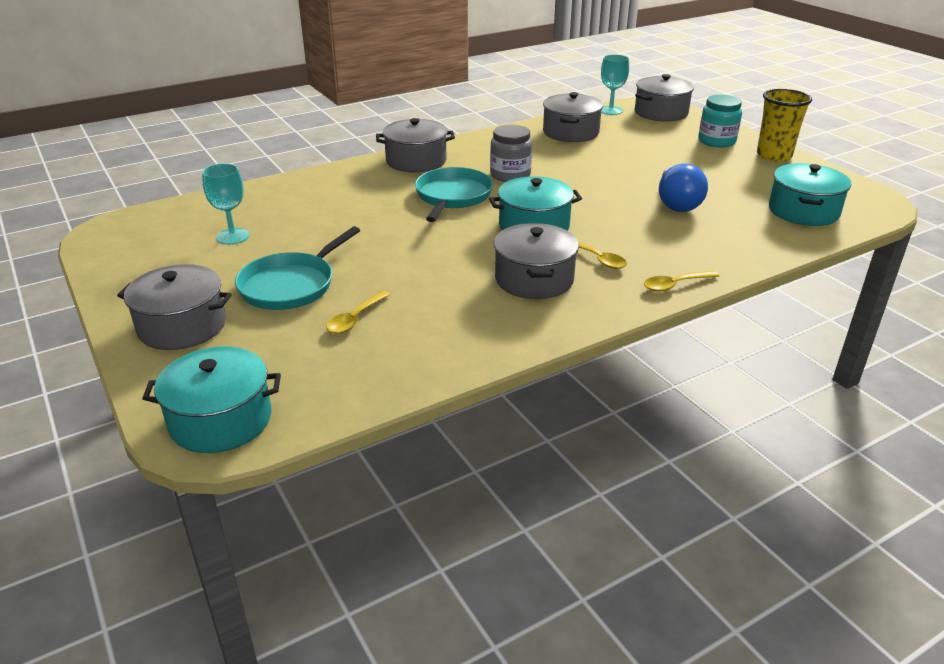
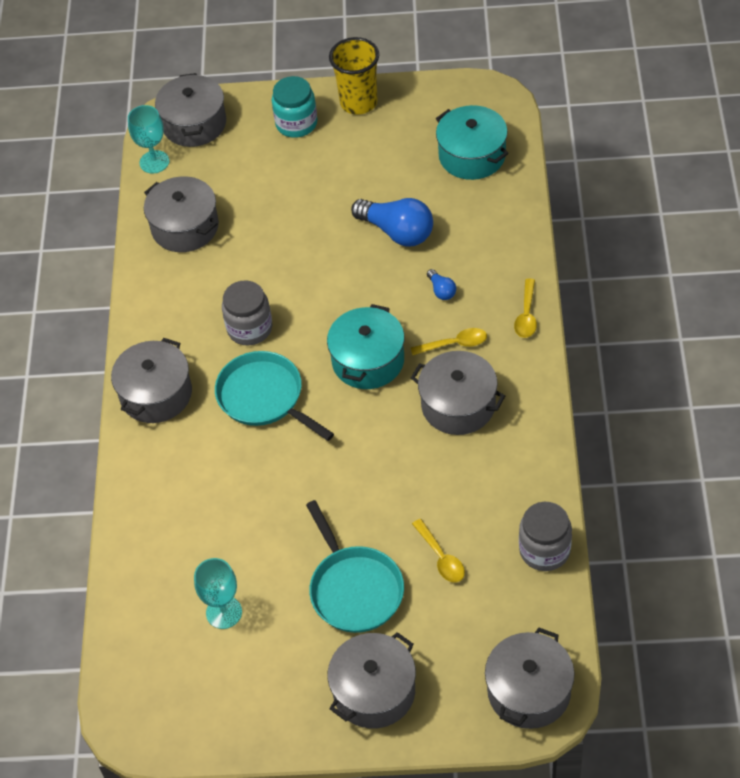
camera: 55 degrees left, 20 degrees up
turquoise pot [142,347,281,453] -> grey pot [485,628,574,729]
none -> blue light bulb [427,269,456,300]
none -> grey jar [519,502,572,571]

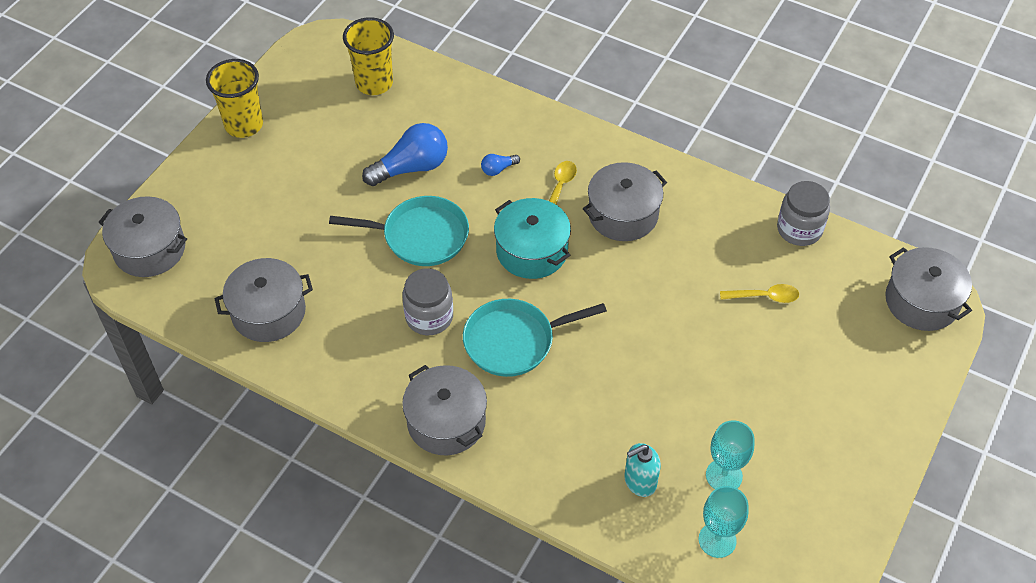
camera: 65 degrees left, 0 degrees up
turquoise goblet [128,105,169,174] -> turquoise goblet moved to [699,486,749,558]
turquoise jar [272,76,317,138] -> none
turquoise pan [306,500,404,633] -> turquoise pan moved to [329,196,469,266]
grey pot [327,632,416,729] -> none
blue light bulb [427,269,456,300] -> blue light bulb turned 150 degrees clockwise [481,154,520,176]
turquoise pot [436,105,508,180] -> yellow cup [343,17,394,95]
yellow spoon [514,278,537,338] -> none
none -> turquoise soap dispenser [624,443,661,497]

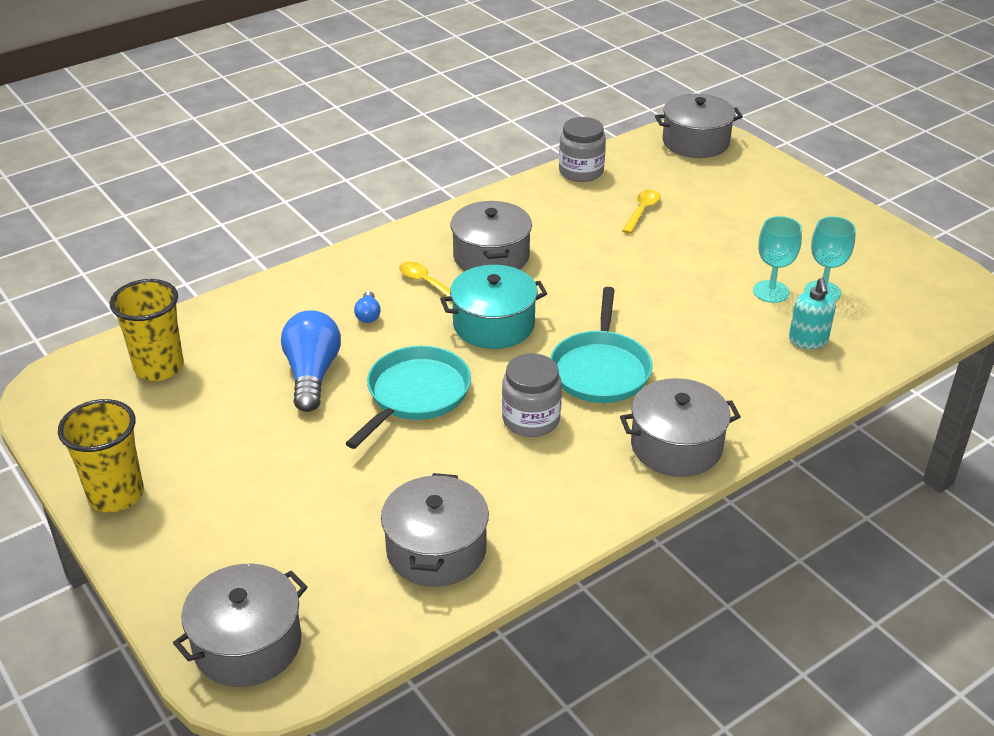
camera: 65 degrees left, 15 degrees down
turquoise goblet [699,486,749,558] -> turquoise goblet moved to [753,216,802,303]

